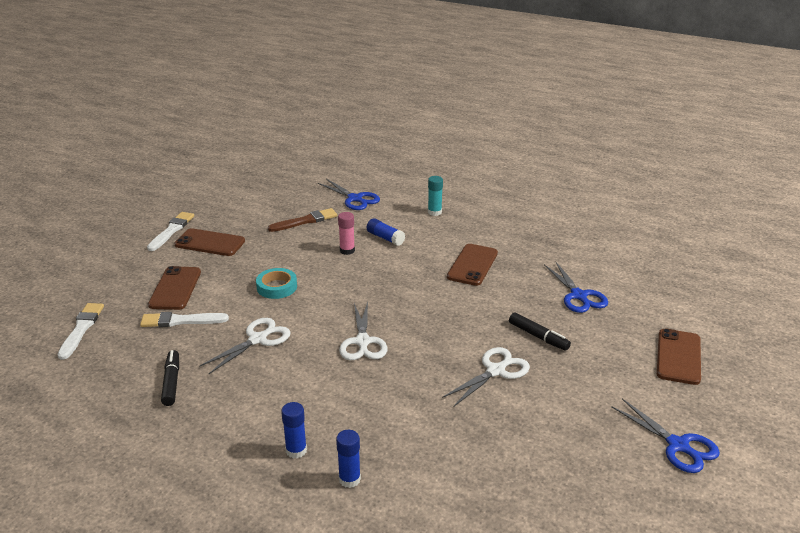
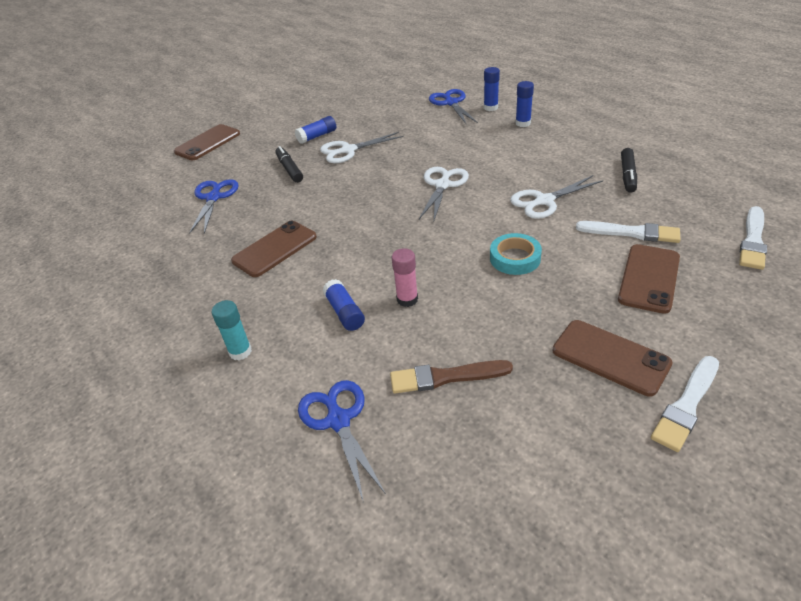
camera: 155 degrees left, 10 degrees up
blue scissors [611,399,720,473] -> blue scissors moved to [429,89,478,124]
none -> blue glue stick [295,116,336,144]

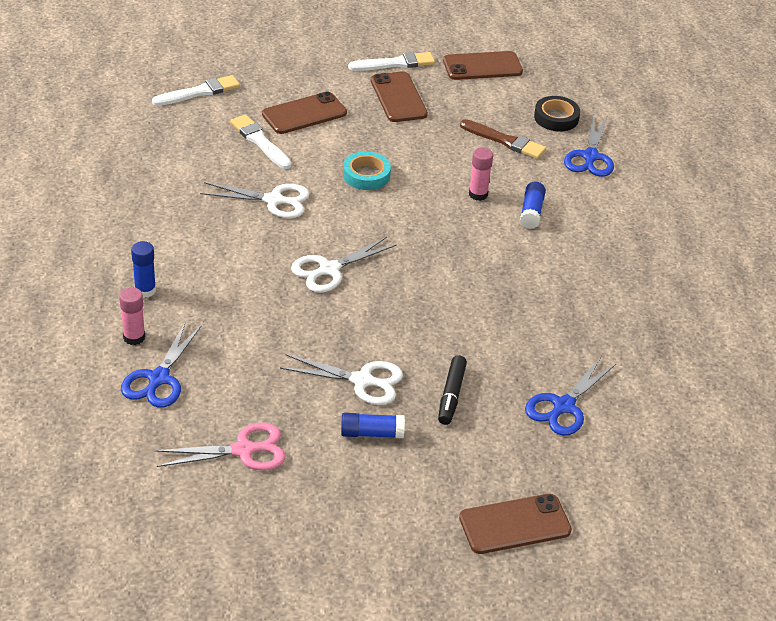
camera: 150 degrees left, 0 degrees up
turquoise glue stick [211,300,252,360] -> none
brown phone [231,221,317,277] -> brown phone moved to [443,51,523,80]
blue glue stick [484,67,500,111] -> pink glue stick [119,287,145,345]
black marker [621,148,637,193] -> none
none -> pink scissors [155,422,286,470]
none -> black tape [534,96,580,131]

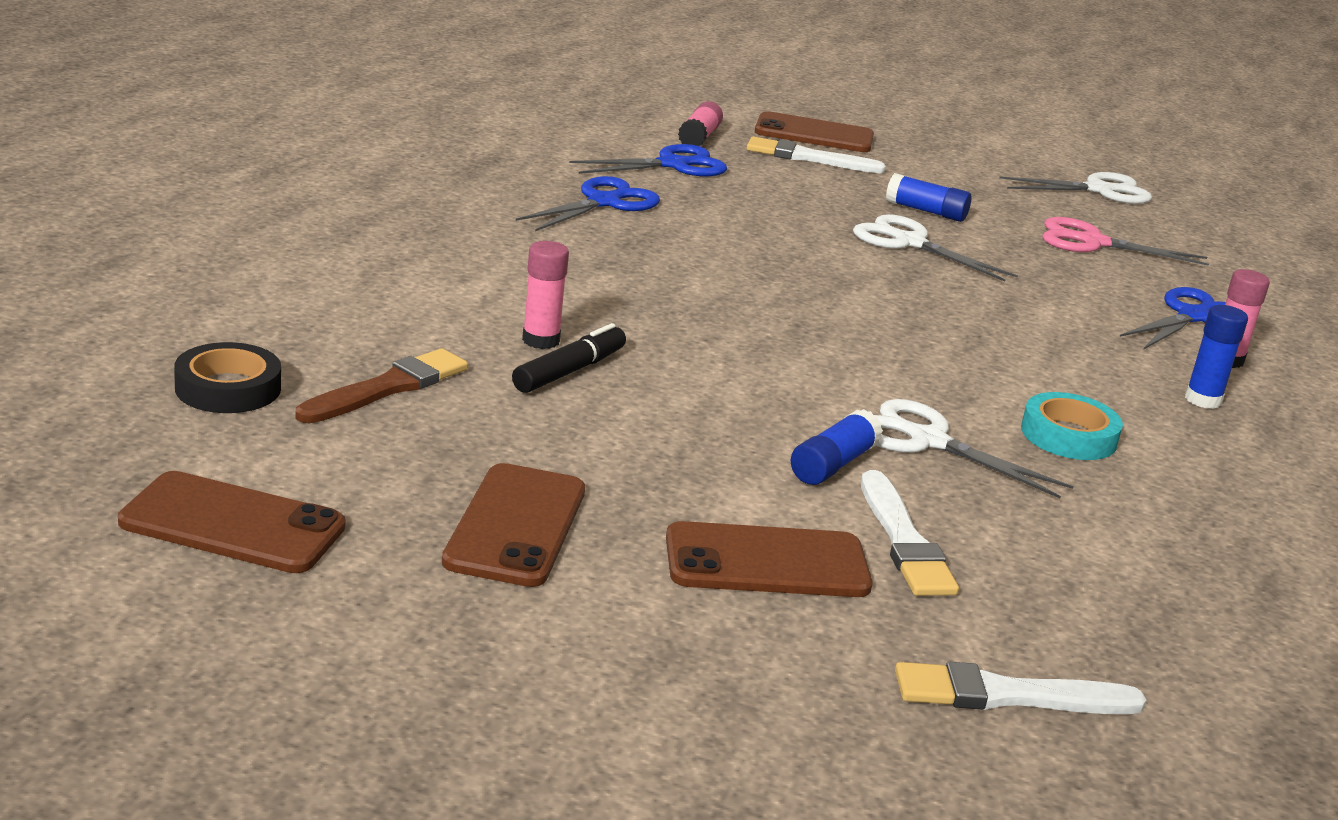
camera: 155 degrees left, 15 degrees down
white scissors [291,237,397,293] -> white scissors moved to [999,172,1152,204]
turquoise tape [343,151,391,190] -> turquoise tape moved to [1021,392,1123,460]
white brush [348,52,435,71] -> white brush moved to [747,137,886,173]
black marker [438,355,467,425] -> black marker moved to [512,323,626,393]
brown brush [460,119,546,159] -> brown brush turned 75 degrees clockwise [296,348,468,423]
blue glue stick [520,181,546,229] -> blue glue stick moved to [791,409,883,485]
blue scissors [564,116,614,177] -> blue scissors moved to [516,176,660,231]
none -> pink glue stick [678,101,723,146]

